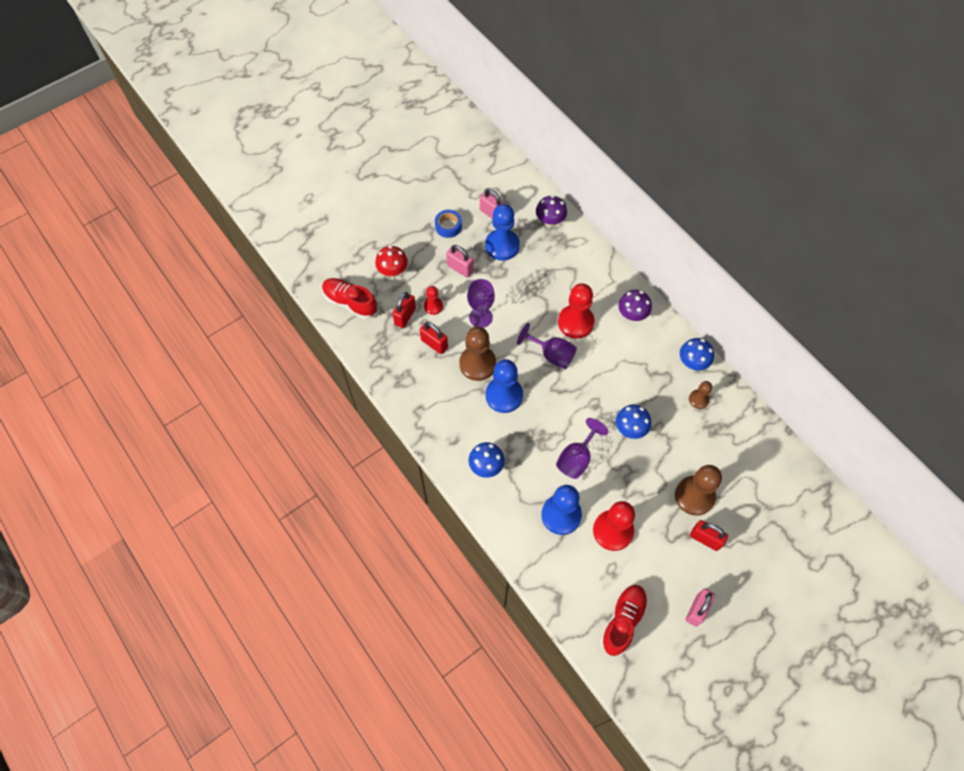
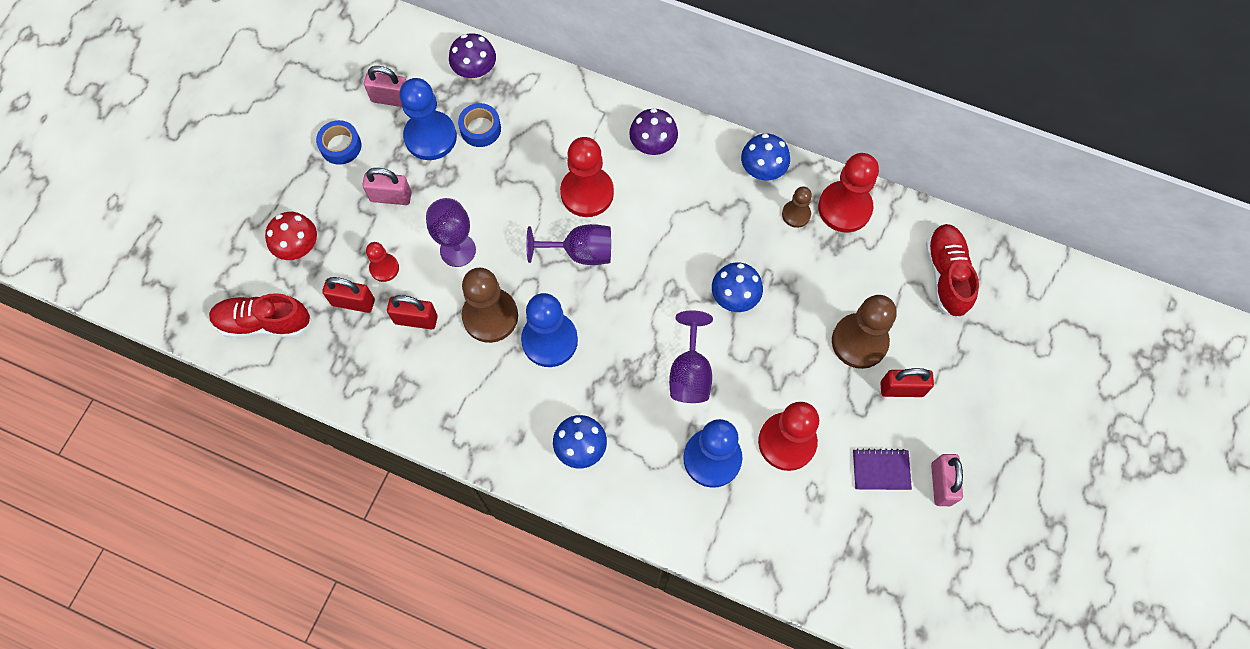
camera: 30 degrees left, 5 degrees up
red padlock [392,292,416,328] -> red padlock turned 75 degrees counterclockwise [322,277,375,313]
red shoe [600,585,648,656] -> red shoe moved to [926,224,979,319]
none -> blue tape [458,103,501,147]
none -> red pawn [818,153,879,233]
none -> purple notebook [853,448,912,490]

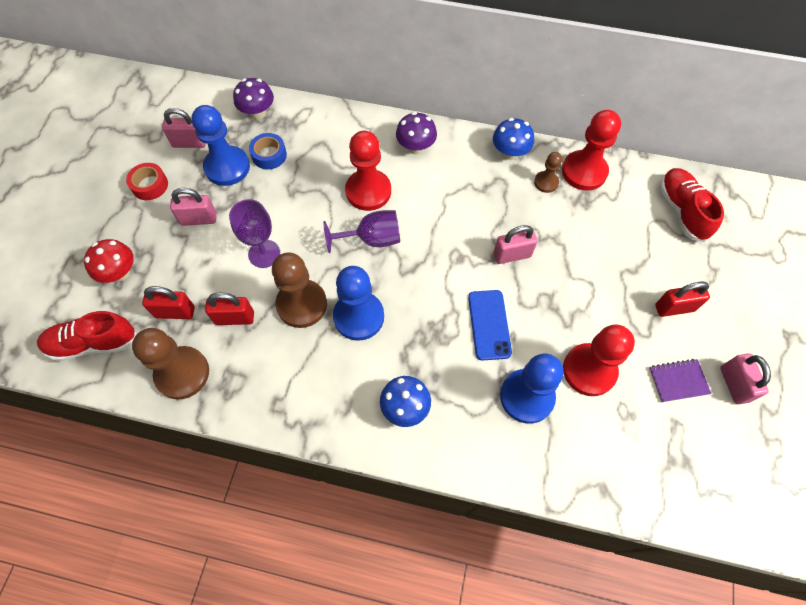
camera: 10 degrees left, 5 degrees down
blue tape [316,120,361,165] -> red tape [126,163,168,200]
red pawn [366,242,399,282] -> none
purple goblet [669,310,713,403] -> blue phone [468,290,512,361]
blue mushroom [712,263,763,312] -> pink padlock [494,225,538,264]
brown pawn [832,295,897,369] -> brown pawn moved to [132,328,209,400]

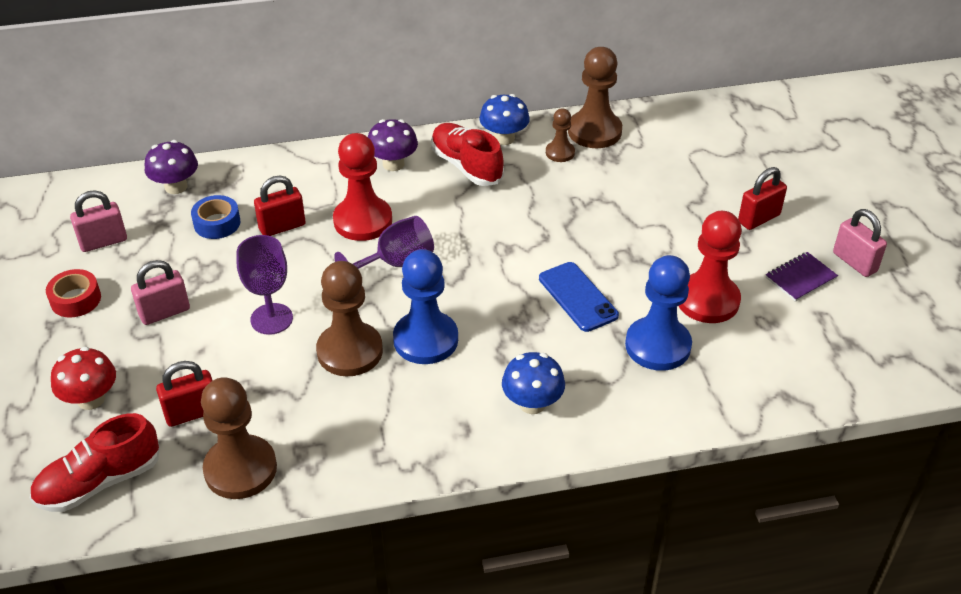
camera: 25 degrees left, 20 degrees down
blue pawn [191,105,250,186] -> none
red padlock [205,293,254,325] -> red padlock moved to [254,176,306,236]
pink padlock [494,225,538,264] -> none
red pawn [562,110,621,191] -> brown pawn [568,47,622,148]
red shoe [660,168,724,242] -> red shoe moved to [431,123,504,186]

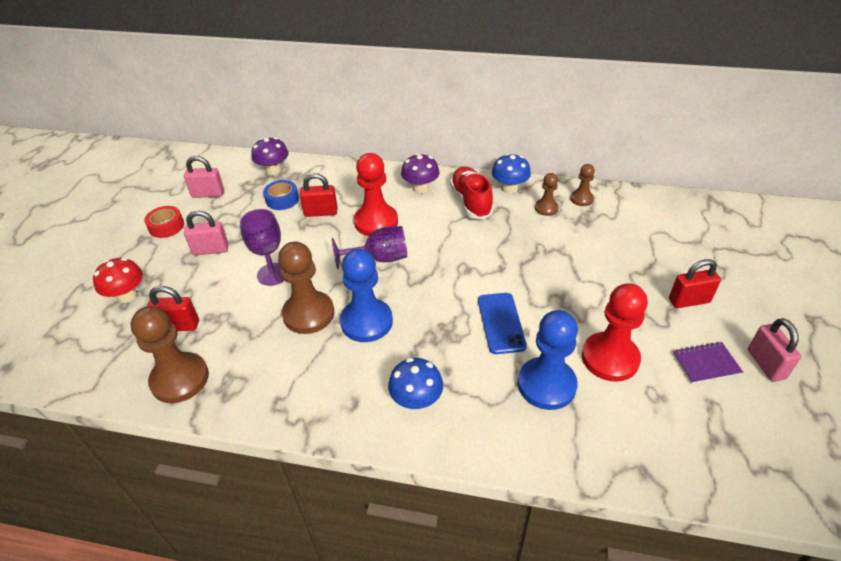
camera: 25 degrees right, 0 degrees up
red shoe [30,413,160,512] -> none
brown pawn [568,47,622,148] -> brown pawn [570,164,595,206], size x0.53

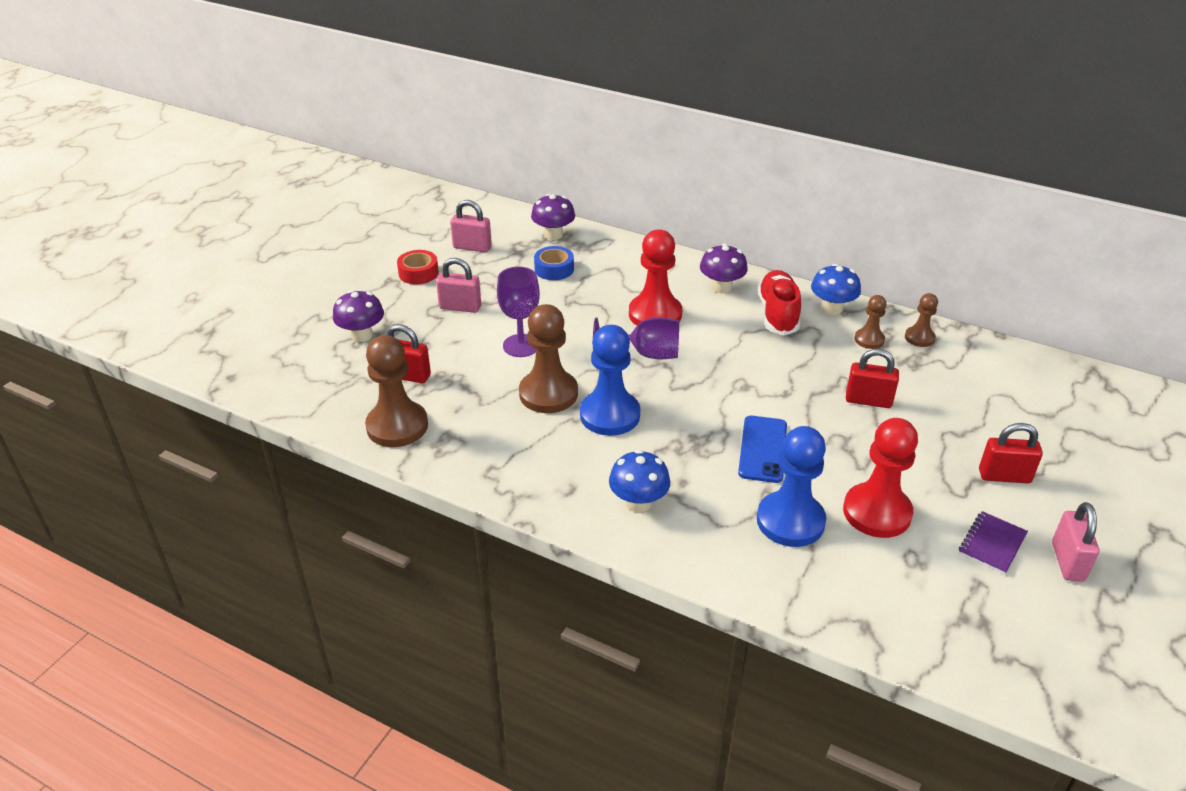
camera: 15 degrees right, 5 degrees down
red mushroom [93,257,143,303] -> purple mushroom [333,290,384,342]
red padlock [300,173,338,217] -> red padlock moved to [846,349,899,408]
purple notebook [673,342,743,384] -> purple notebook turned 60 degrees counterclockwise [959,511,1028,575]

